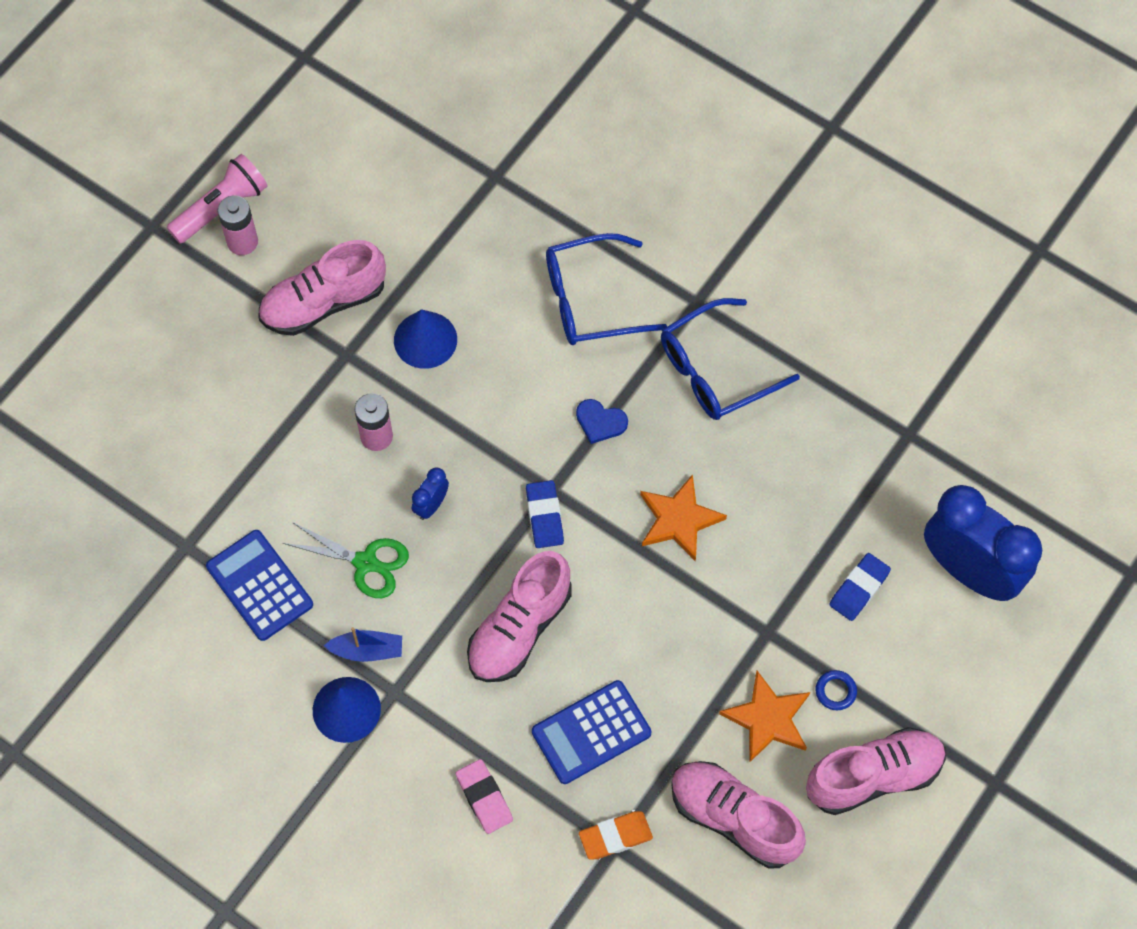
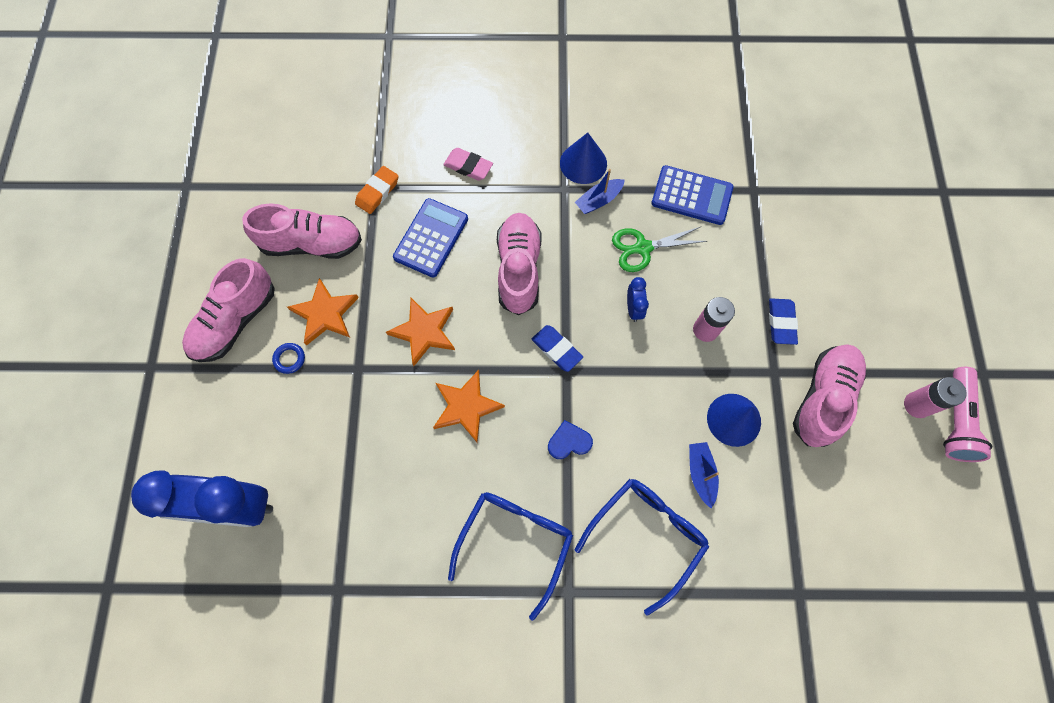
camera: 145 degrees right, 5 degrees up
blue eraser [829,553,891,621] -> blue eraser moved to [769,298,798,345]
none -> orange star [386,298,455,366]
none -> blue boat [689,442,719,509]

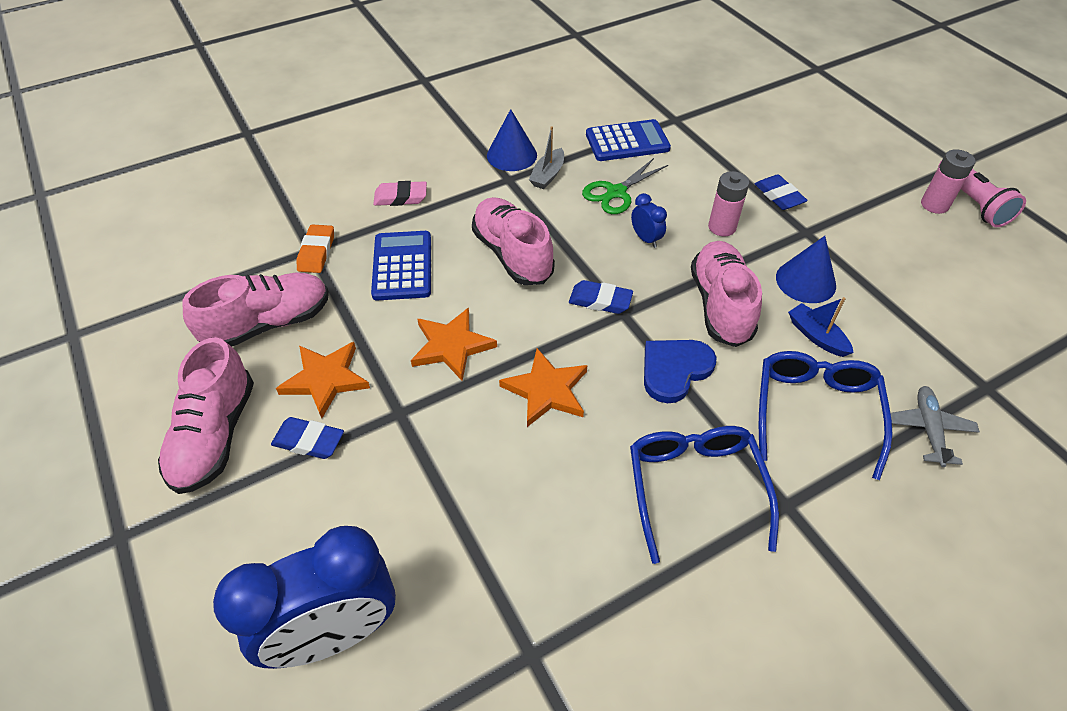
camera: 30 degrees left, 20 degrees down
blue ring [272,343,305,374] -> blue eraser [271,417,344,459]
blue heart [548,420,593,459] -> blue heart [644,340,717,403], size x1.55
blue boat [575,169,625,214] -> grey boat [529,126,564,189]
pink shoe [793,344,866,447] -> pink shoe moved to [691,241,762,347]
none -> grey plane [891,386,980,467]

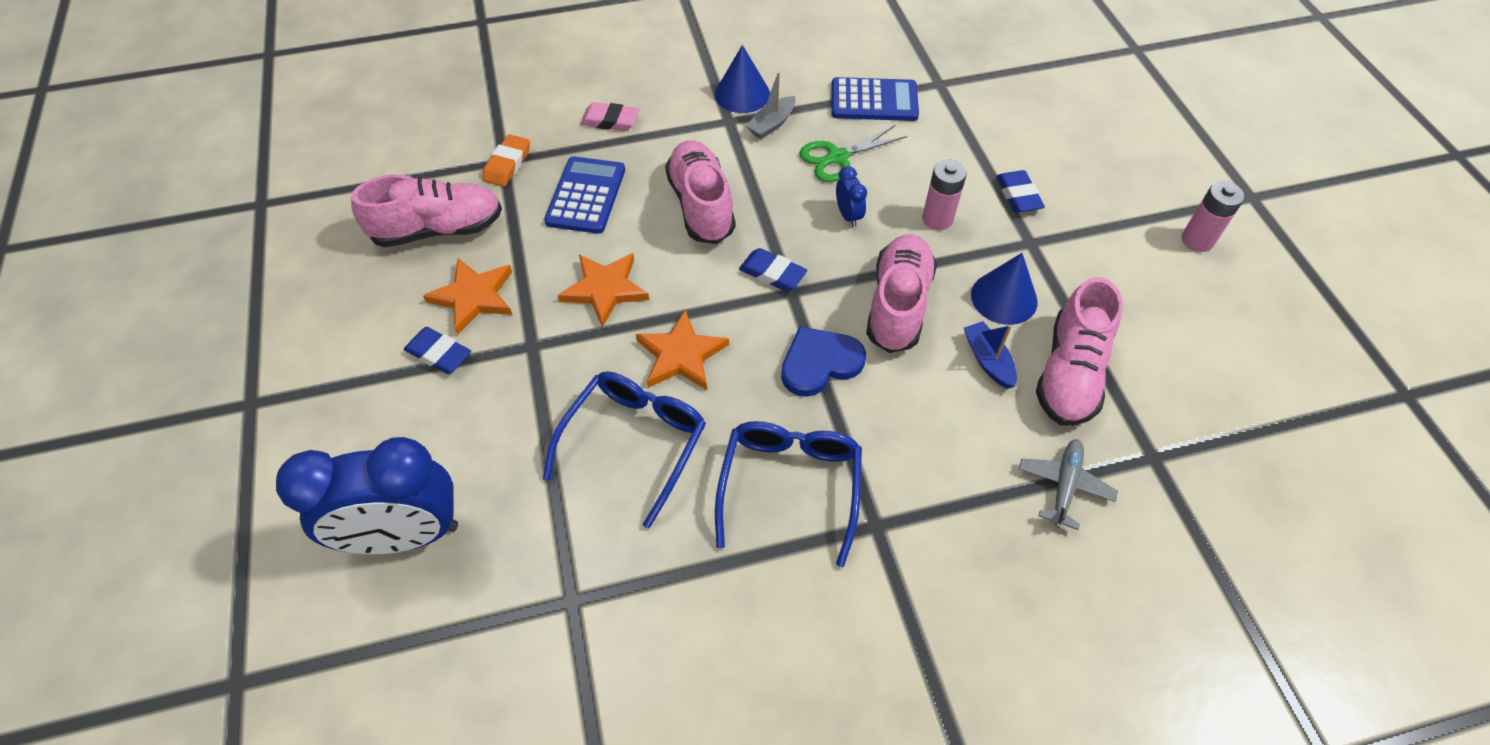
camera: 15 degrees right, 5 degrees up
pink shoe [158,337,254,494] -> pink shoe moved to [1036,277,1123,426]
blue glasses [759,351,893,480] -> blue glasses moved to [543,371,706,529]
pink flashlight [938,159,1026,227] -> none

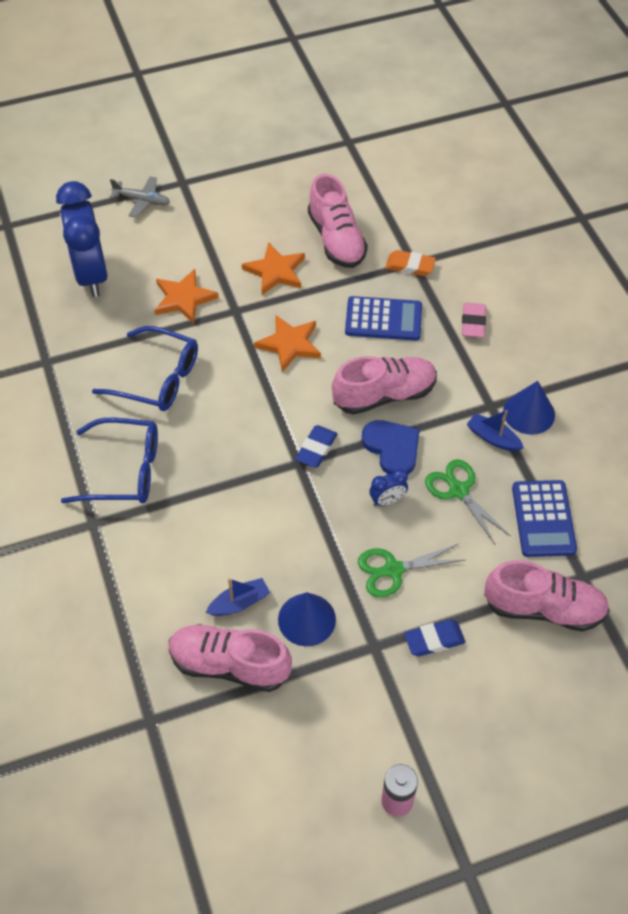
camera: 85 degrees right, 0 degrees up
blue eraser [404,327,471,374] -> none
orange star [636,310,729,390] -> orange star moved to [154,269,219,324]
grey boat [746,72,796,139] -> blue boat [467,410,524,451]
blue heart [781,326,866,397] -> blue heart moved to [362,420,420,475]
pink shoe [866,234,937,353] -> pink shoe moved to [484,560,610,632]
pink battery [922,160,967,230] -> green scissors [358,544,465,598]
grey plane [1019,439,1118,530] -> grey plane moved to [110,176,170,218]

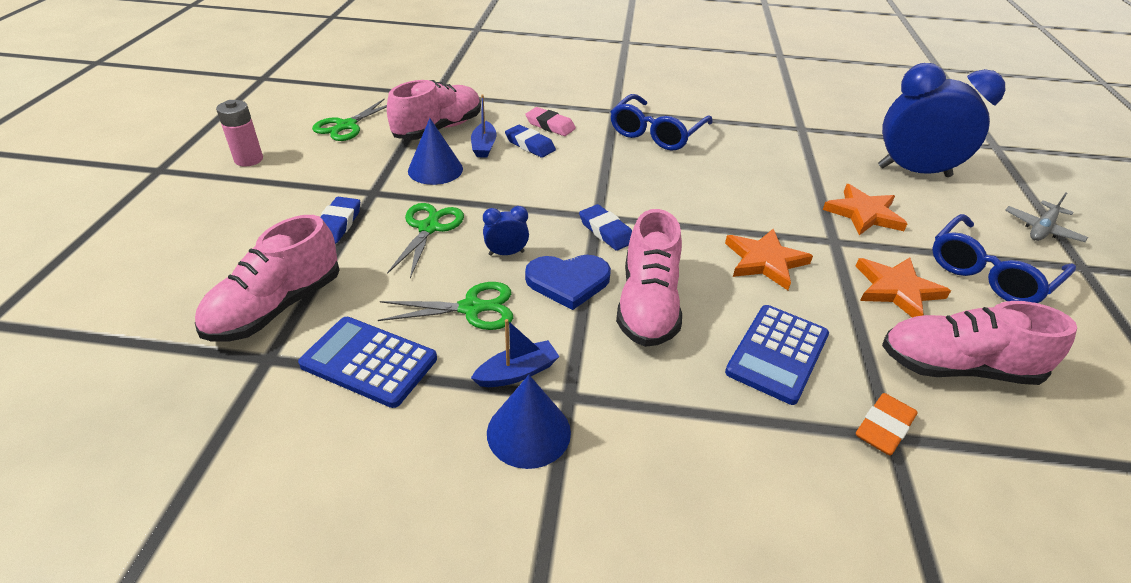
camera: 115 degrees right, 15 degrees down
blue glasses [92,326,198,411] -> blue glasses moved to [932,214,1076,303]
blue clock [370,468,408,506] -> blue clock turned 75 degrees clockwise [483,206,529,256]
pink eraser [462,303,486,337] -> pink eraser moved to [525,107,576,136]
none -> green scissors [312,98,387,141]
none -> blue eraser [505,125,556,158]

